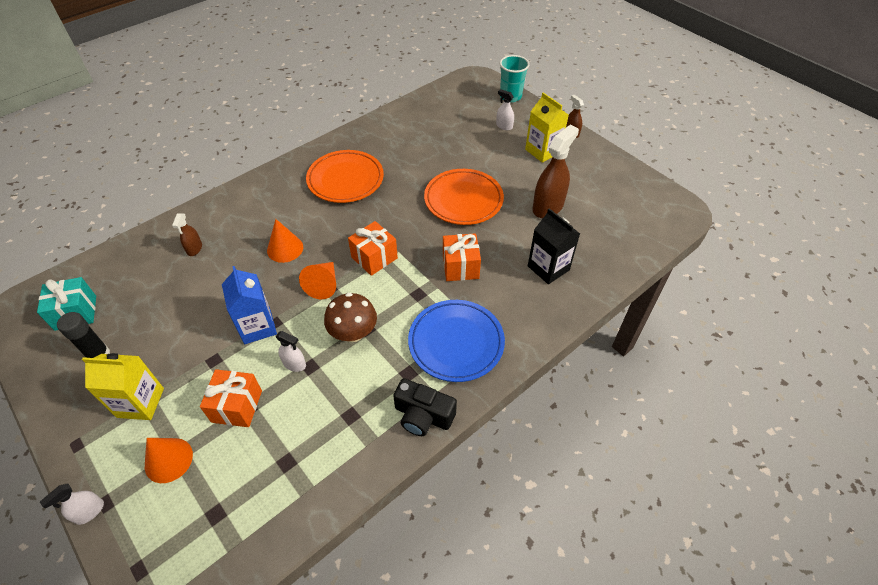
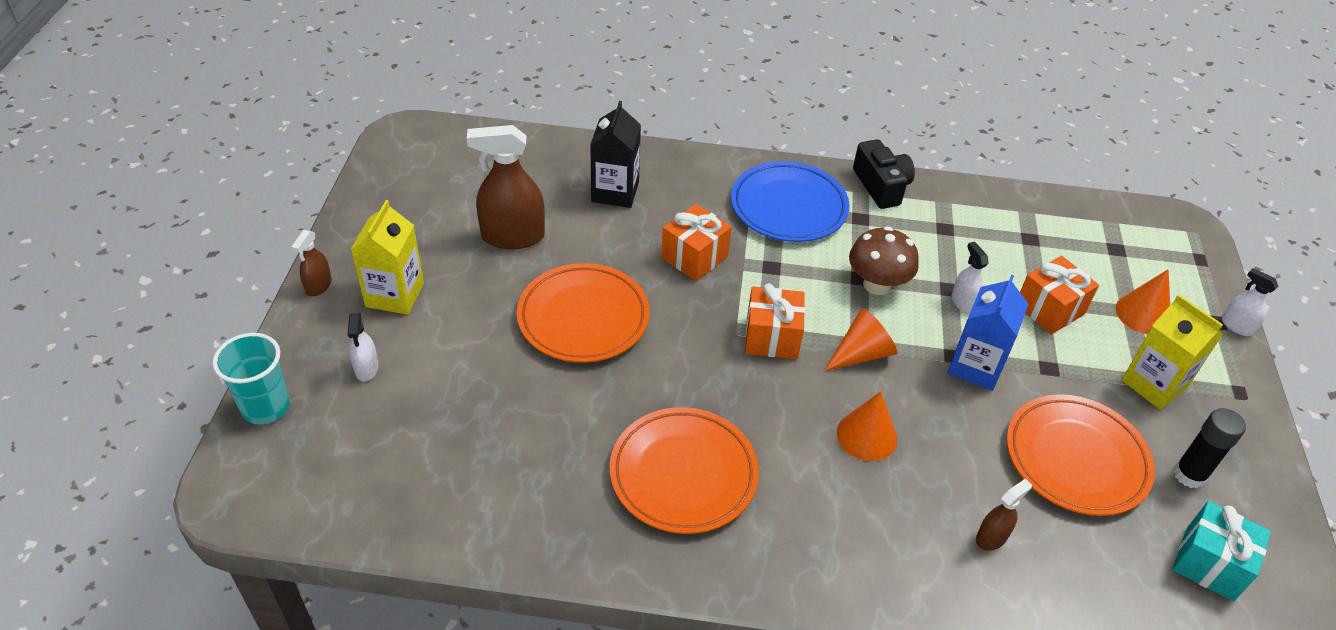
camera: 135 degrees left, 5 degrees down
white spray bottle [40,483,104,525] -> white spray bottle turned 135 degrees counterclockwise [1222,268,1278,336]
none -> orange plate [1007,394,1155,516]

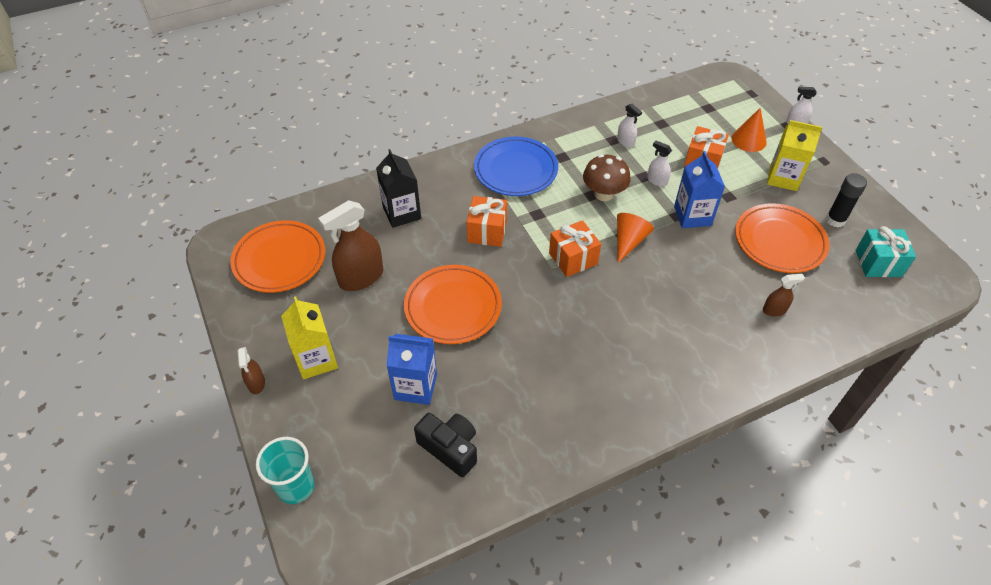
camera: 30 degrees left, 5 degrees up
white spray bottle [347,313,379,381] -> white spray bottle moved to [617,104,642,147]
orange plate [610,407,759,534] -> orange plate moved to [230,220,325,293]
orange cone [837,391,897,461] -> none
black camera [853,139,915,209] -> black camera moved to [414,413,477,477]
brown spray bottle [976,479,1032,551] -> brown spray bottle turned 60 degrees clockwise [763,274,805,316]
none -> blue carton [386,334,437,405]

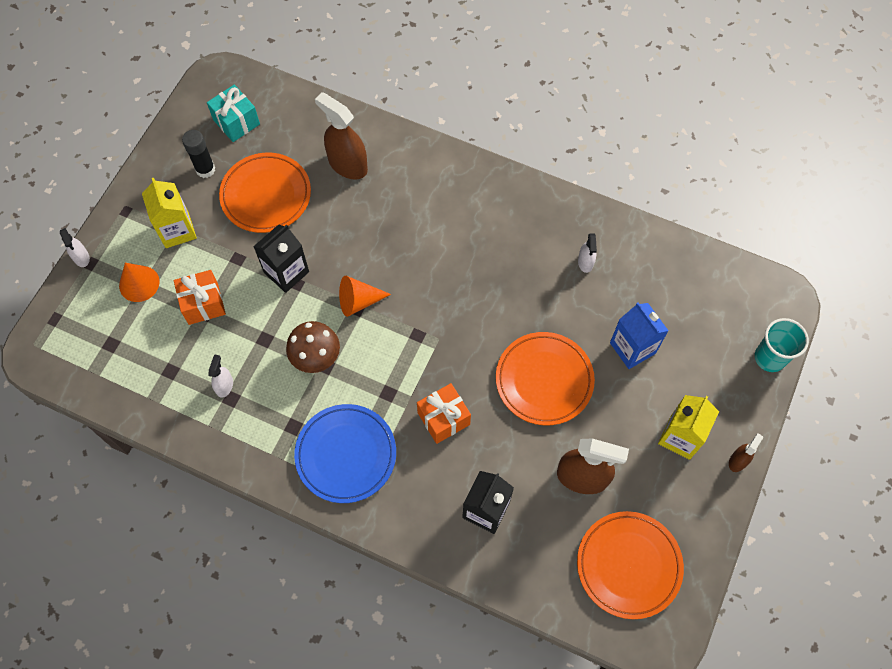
camera: 130 degrees left, 15 degrees up
black camera [414,413,477,477] -> none
orange gift [549,220,601,277] -> none
white spray bottle [647,141,672,187] -> white spray bottle moved to [578,233,597,273]
blue carton [674,151,725,228] -> black carton [253,224,309,293]
brown spray bottle [763,274,805,316] -> brown spray bottle [315,92,368,180], size x1.98

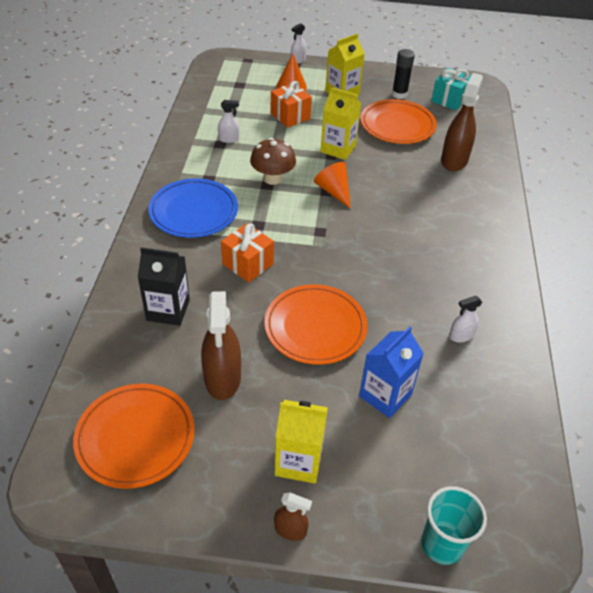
camera: 70 degrees right, 20 degrees down
black carton [253,224,309,293] -> yellow carton [320,87,361,160]

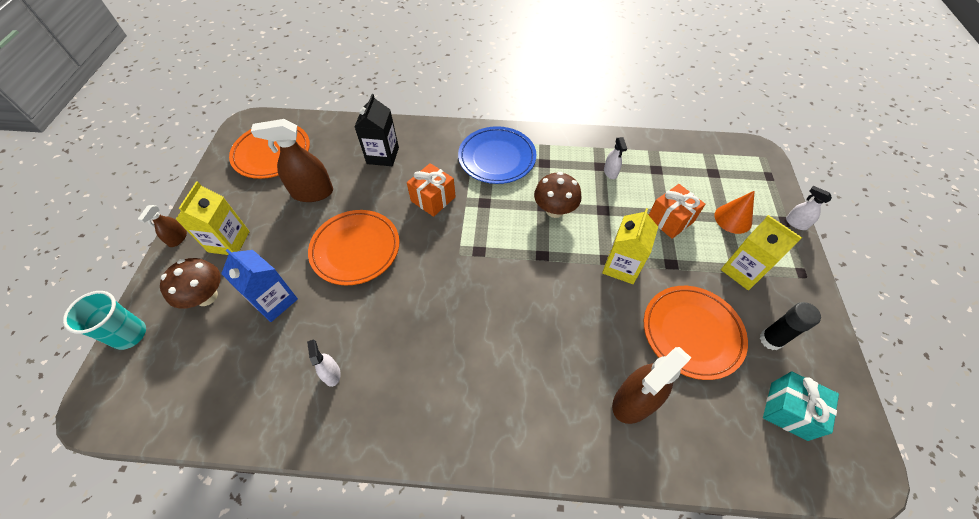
camera: 90 degrees right, 10 degrees up
orange cone [314,162,351,209] -> none
brown spray bottle [441,73,483,171] -> brown spray bottle turned 120 degrees clockwise [612,347,691,424]
none -> brown mushroom [160,258,221,309]

